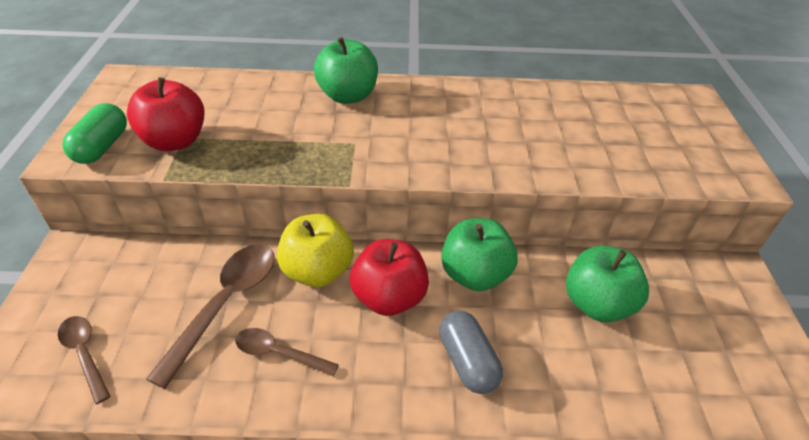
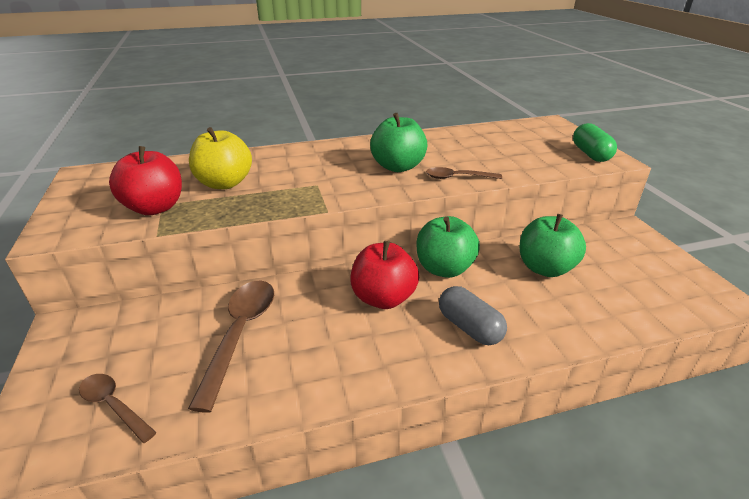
camera: 15 degrees left, 10 degrees down
green capsule [62,103,127,164] -> green capsule moved to [573,123,617,162]
brown spoon [235,328,339,376] -> brown spoon moved to [426,167,502,179]
yellow apple [277,214,354,287] -> yellow apple moved to [189,127,252,189]
green apple [314,37,378,104] -> green apple moved to [370,113,427,172]

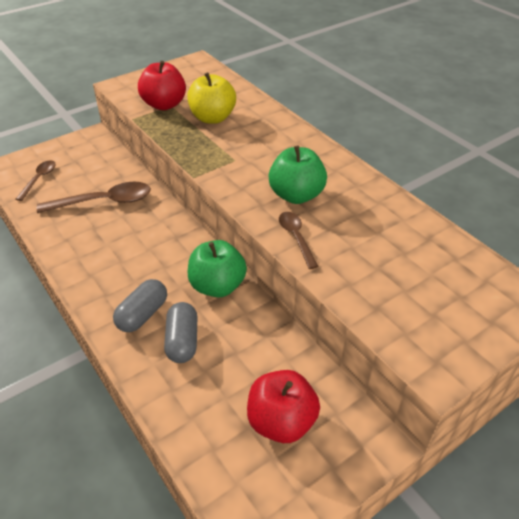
camera: 70 degrees right, 10 degrees up
red apple [350,241,419,309] -> red apple moved to [247,370,320,443]
green apple [520,214,586,277] -> none
green capsule [573,123,617,162] -> none
none -> grey capsule [164,302,197,363]

